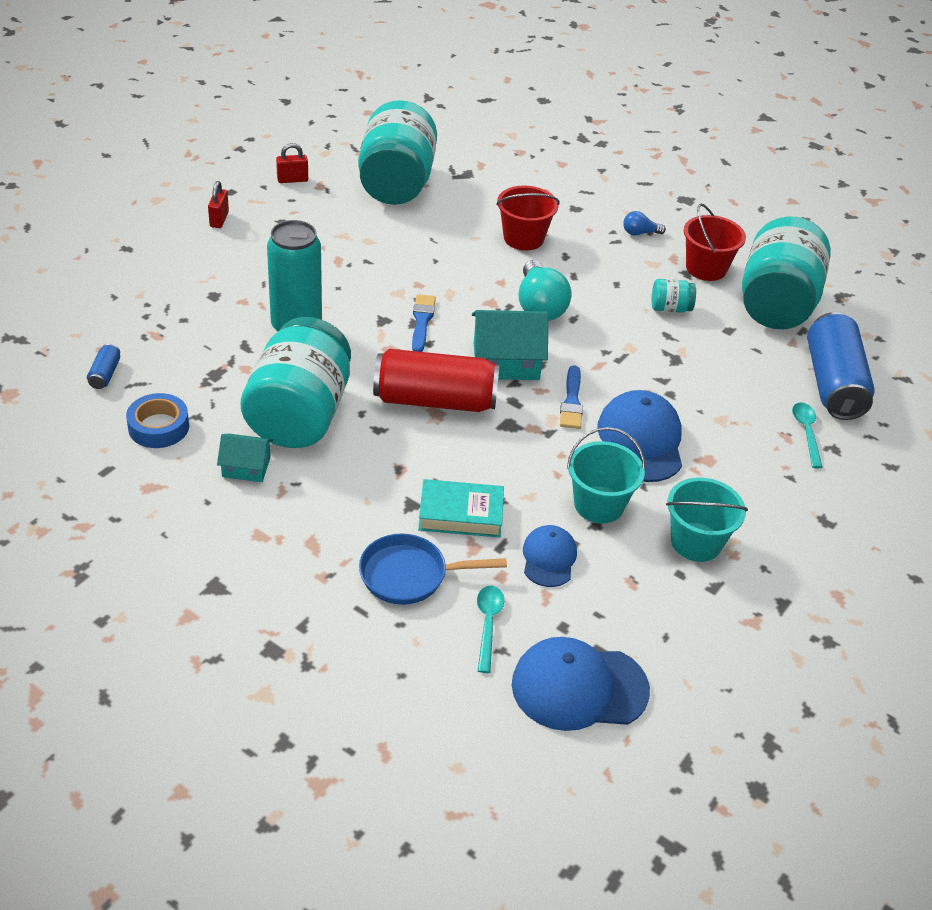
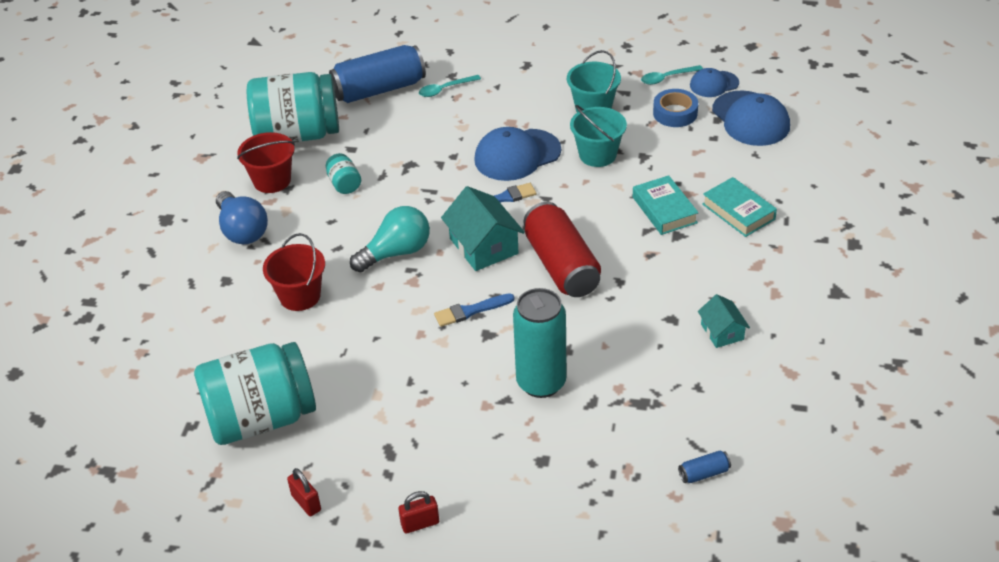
camera: 110 degrees left, 0 degrees up
blue tape [126,393,189,448] -> blue tape moved to [653,89,698,127]
turquoise jar [240,317,351,448] -> none
blue pan [359,533,507,605] -> turquoise book [702,177,777,237]
turquoise spoon [477,586,504,673] -> turquoise spoon moved to [641,65,703,85]
blue cap [523,525,577,587] -> blue cap moved to [690,68,739,97]
blue light bulb [623,211,666,236] -> blue light bulb [216,191,268,244], size x2.00

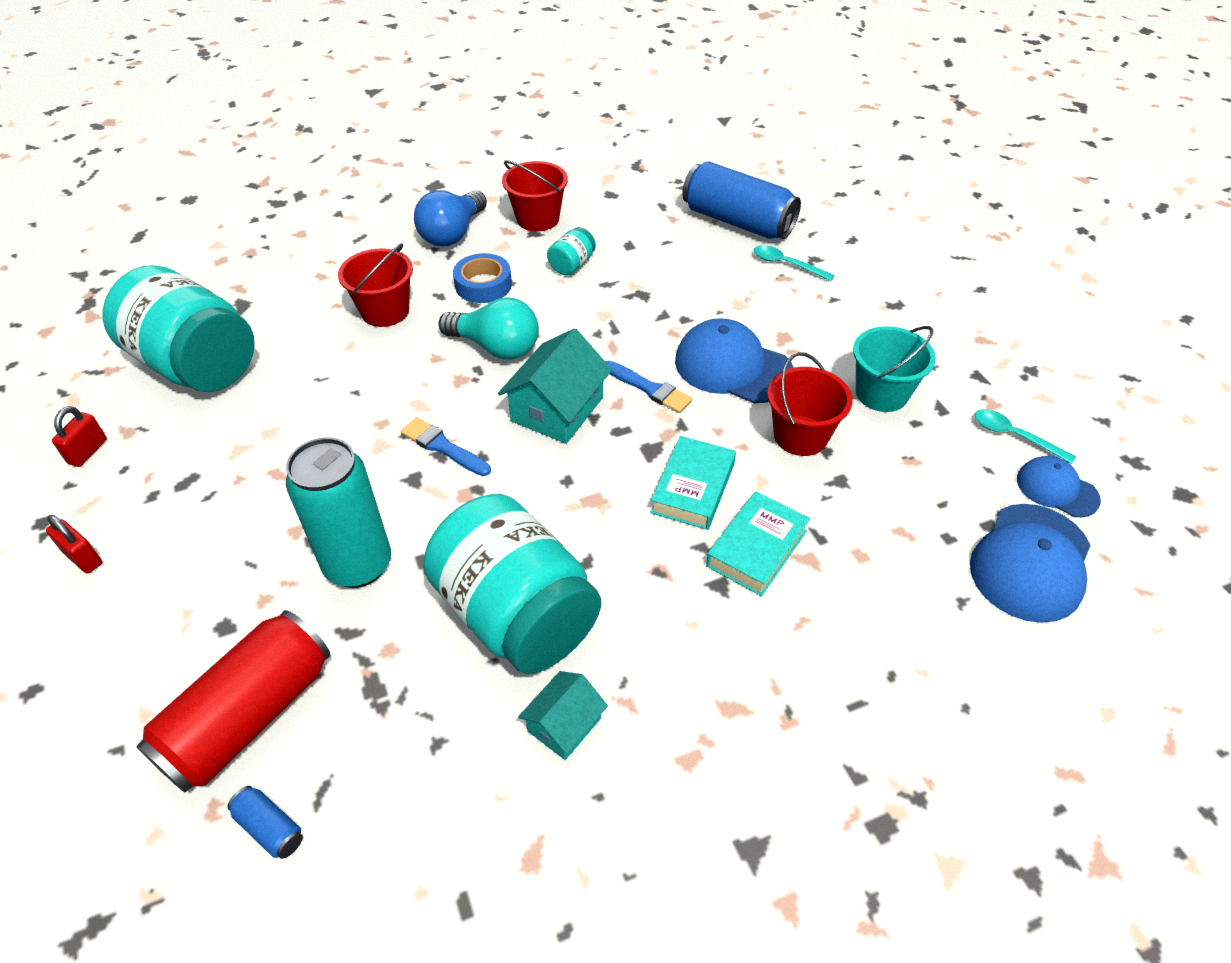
camera: 55 degrees right, 5 degrees up
turquoise jar [247,72,339,143] -> turquoise jar moved to [423,494,601,674]
red can [524,202,601,297] -> red can moved to [136,610,330,793]
turquoise bucket [570,105,627,167] -> red bucket [767,352,853,456]
blue tape [653,89,698,127] -> blue tape moved to [453,253,512,303]
turquoise book [702,177,777,237] -> turquoise book moved to [650,436,736,530]

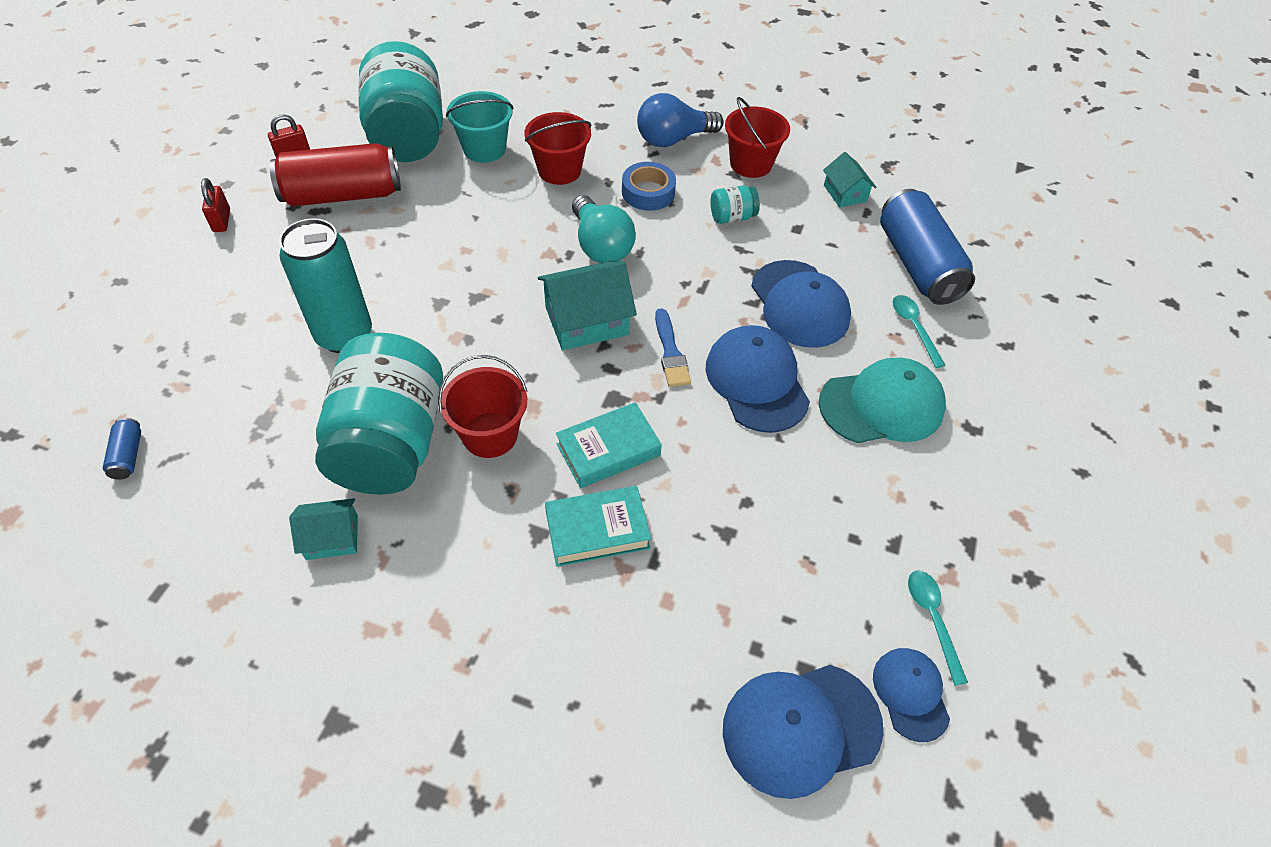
camera: 40 degrees right, 5 degrees up
red can [136,610,330,793] -> red can moved to [269,143,401,207]
blue brush [401,417,491,476] -> none
red bucket [767,352,853,456] -> red bucket moved to [438,355,528,458]
turquoise bucket [853,326,936,412] -> turquoise bucket moved to [446,91,513,163]
none -> blue cap [751,260,851,348]
none -> turquoise cap [819,358,946,443]
none -> turquoise house [823,152,876,208]

